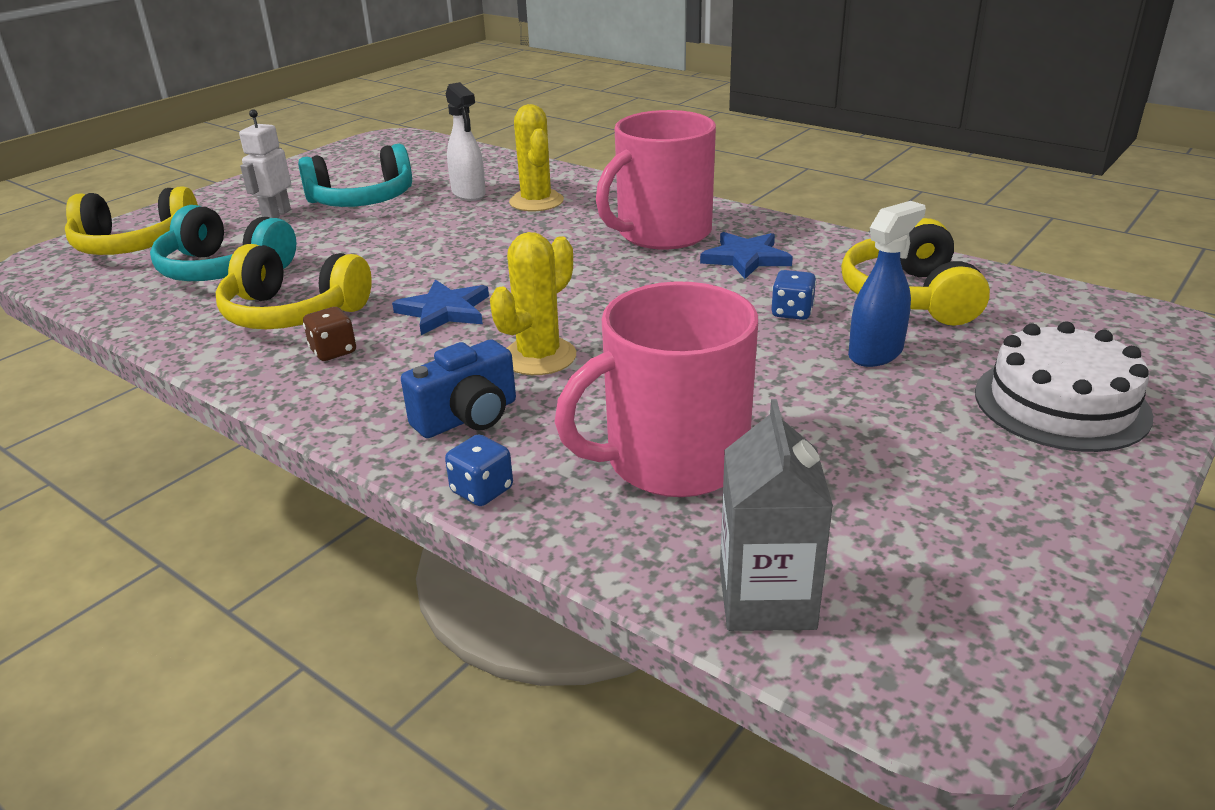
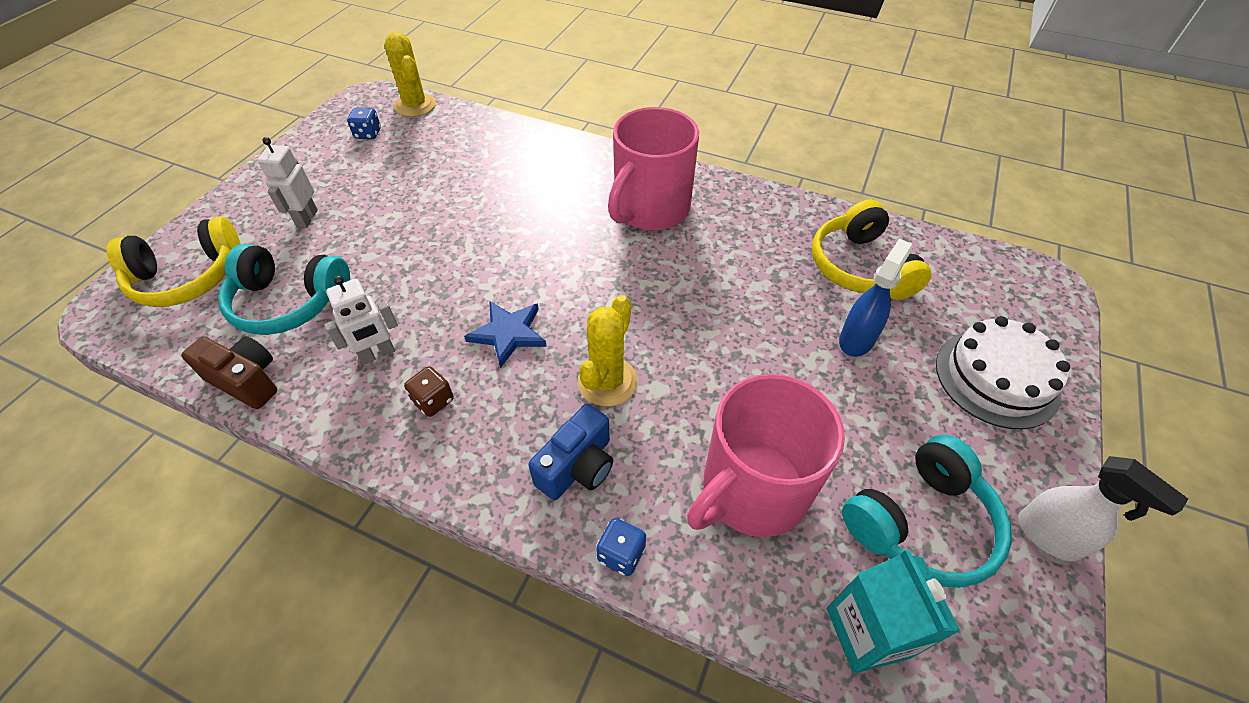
camera: 15 degrees left, 20 degrees up
yellow headphones [216,244,372,329] -> white robot [324,276,398,365]
turquoise headphones [298,144,412,207] -> turquoise headphones moved to [842,435,1012,588]
white spray bottle [446,82,486,201] -> white spray bottle moved to [1018,456,1188,561]
yellow cactus [509,104,564,211] -> yellow cactus moved to [385,32,436,117]
blue star [700,232,793,279] -> none
grey carton [720,399,833,631] -> turquoise carton [827,549,960,674]
blue dice [772,270,816,320] -> blue dice moved to [347,107,381,139]
none -> brown camera [181,336,278,409]

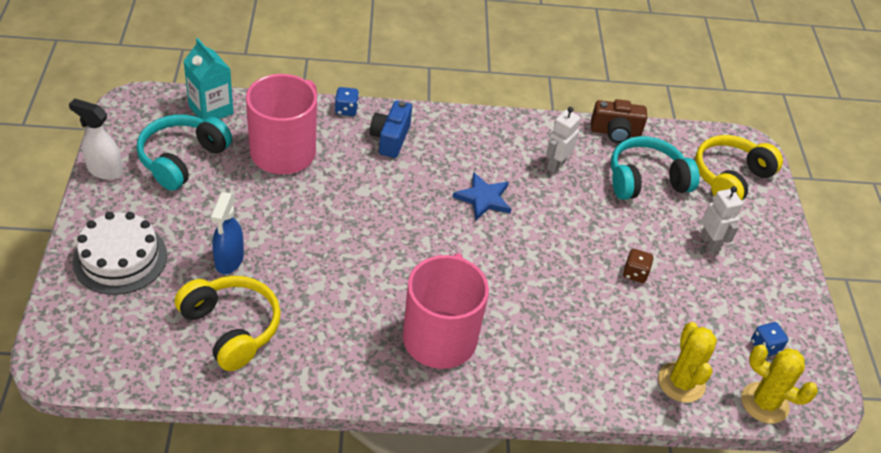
camera: 150 degrees right, 5 degrees down
brown dice [404,366,454,417] -> brown dice moved to [623,249,654,283]
yellow cactus [578,295,638,407] -> yellow cactus moved to [658,322,717,403]

